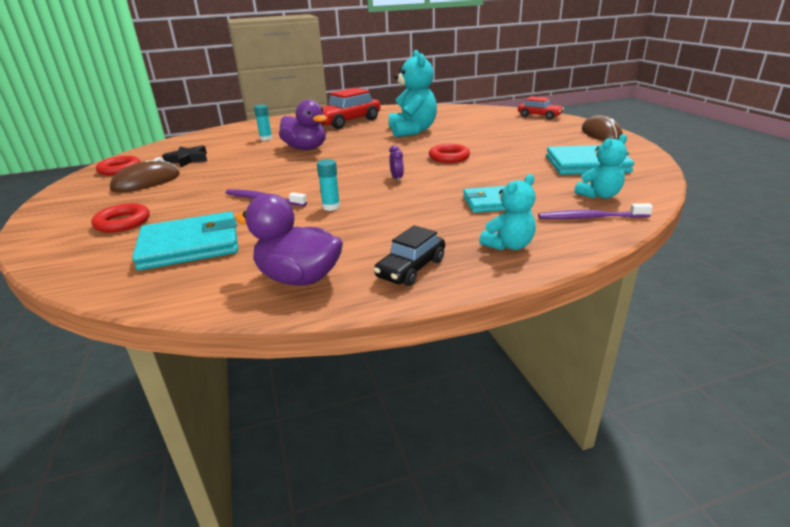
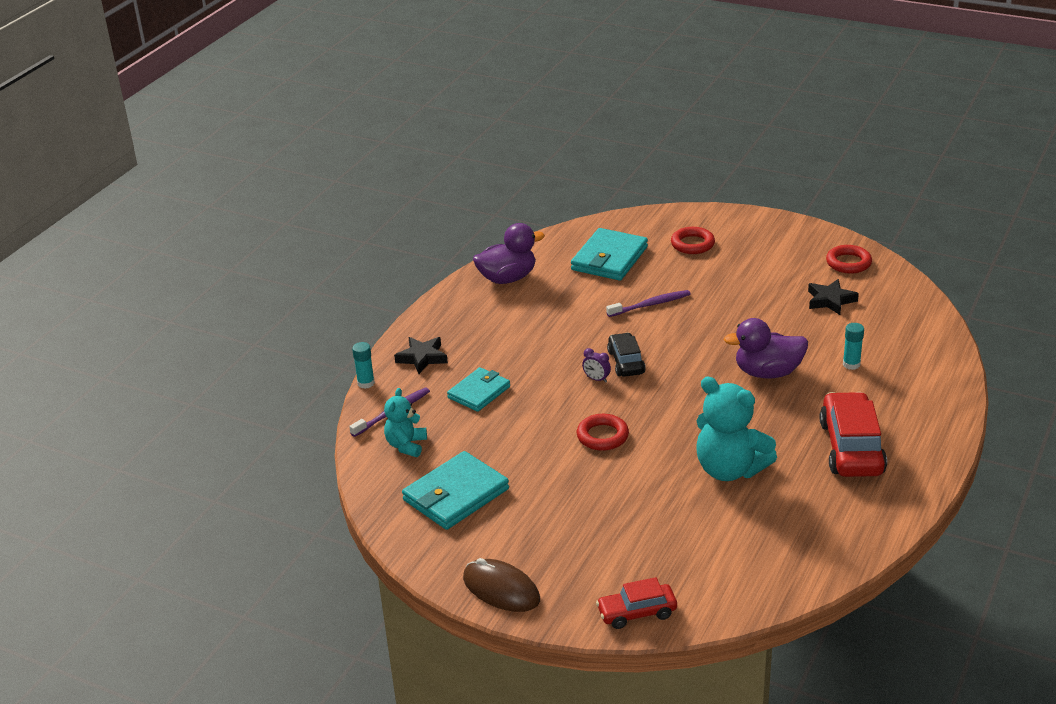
camera: 135 degrees right, 5 degrees up
brown mouse [110,157,180,193] -> none
turquoise glue stick [317,159,340,211] -> turquoise glue stick moved to [352,342,375,389]
black car [374,225,445,286] -> black car moved to [607,333,646,377]
turquoise teddy bear [479,174,536,251] -> black star [394,337,448,374]

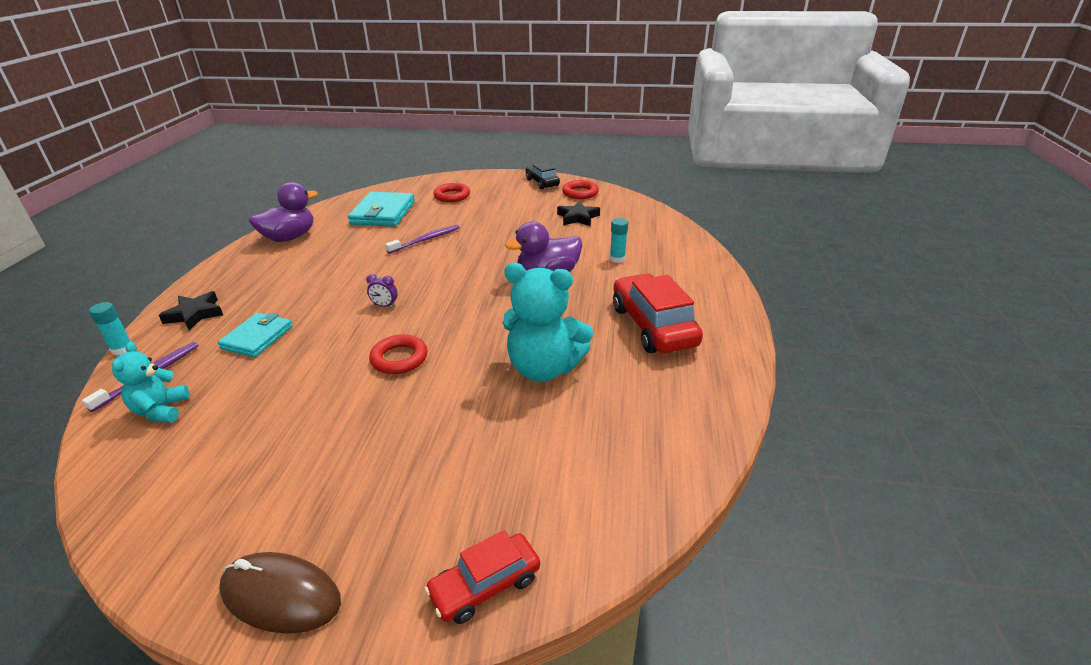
camera: 20 degrees left, 0 degrees up
turquoise wallet [402,451,509,530] -> none
black car [607,333,646,377] -> black car moved to [525,162,560,189]

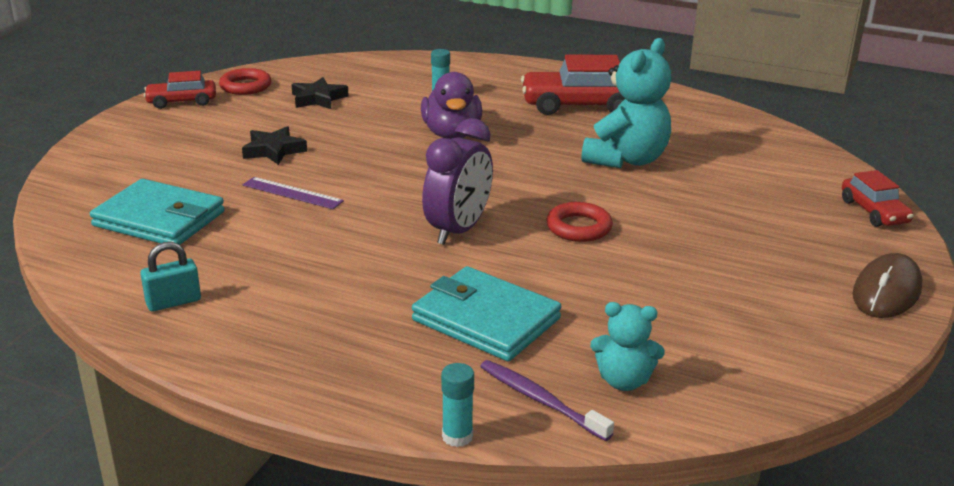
camera: 75 degrees left, 5 degrees down
black star [159,291,223,330] -> black star moved to [242,126,307,165]
turquoise wallet [218,313,293,357] -> turquoise wallet [412,266,561,361], size x1.52
purple duck [249,182,318,242] -> turquoise padlock [141,242,201,311]
purple clock [366,274,398,307] -> purple clock [422,118,493,245], size x2.40
purple toothbrush [385,225,460,254] -> purple ruler [242,177,344,209]
red ring [433,183,470,202] -> none
black car [525,162,560,189] -> red car [144,71,216,109]

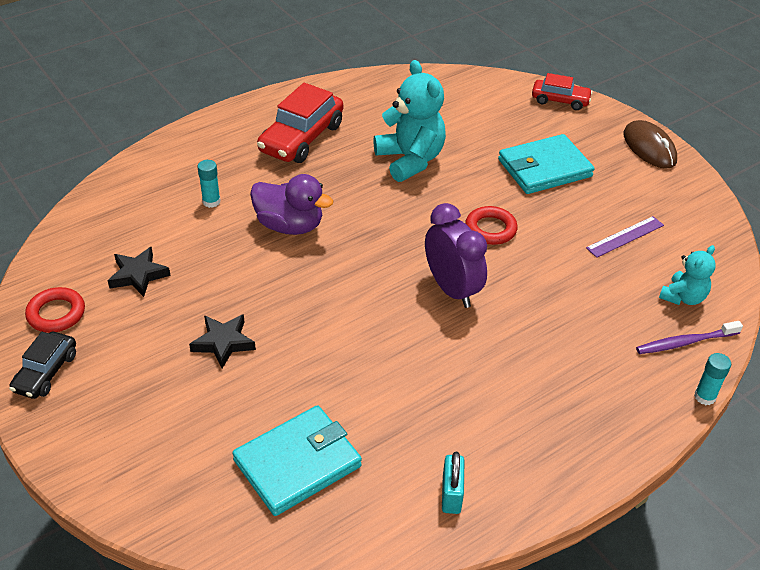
camera: 60 degrees left, 15 degrees up
red car [144,71,216,109] -> black car [9,332,76,399]
purple ruler [242,177,344,209] -> purple ruler moved to [586,216,664,258]
turquoise wallet [412,266,561,361] -> turquoise wallet moved to [498,134,594,194]

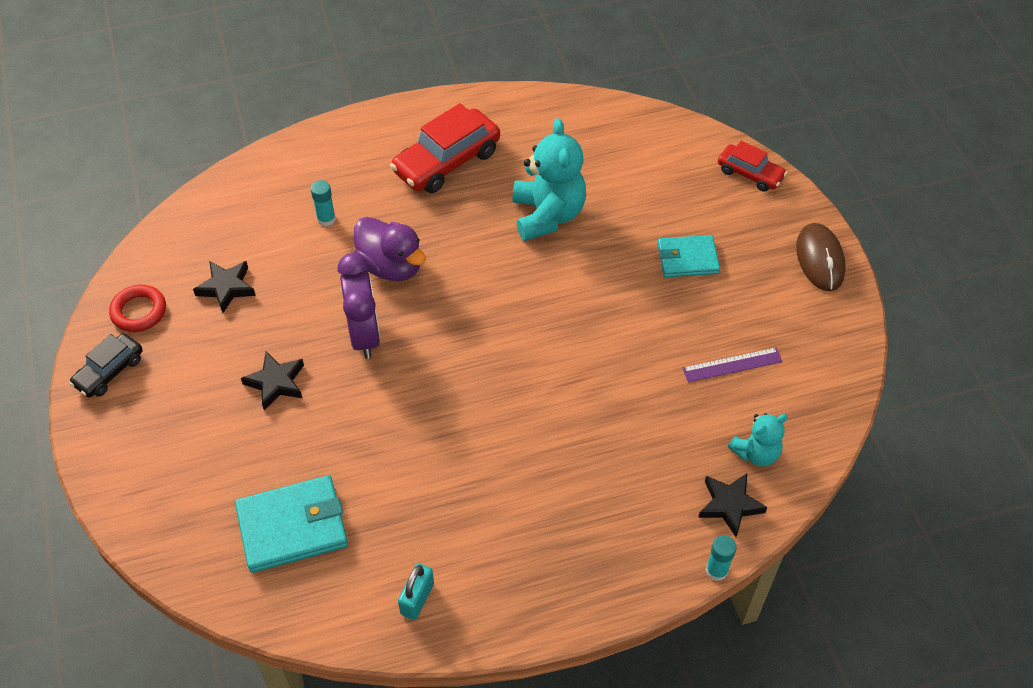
camera: 20 degrees right, 10 degrees up
purple clock [425,203,487,308] -> purple clock moved to [337,253,380,359]
red ring [465,206,518,245] -> none
turquoise wallet [498,134,594,194] -> turquoise wallet [658,235,720,277], size x0.66
purple toothbrush [636,321,743,354] -> black star [698,473,767,537]

